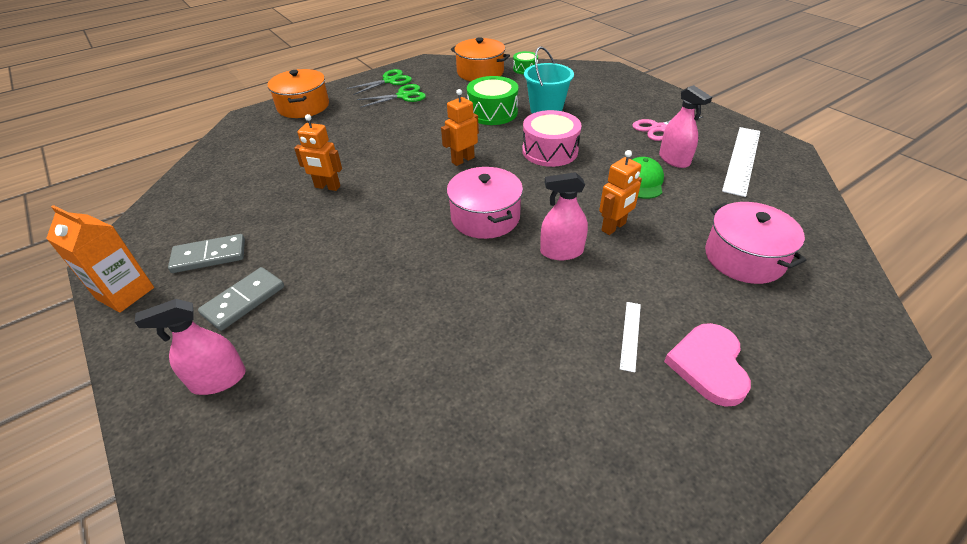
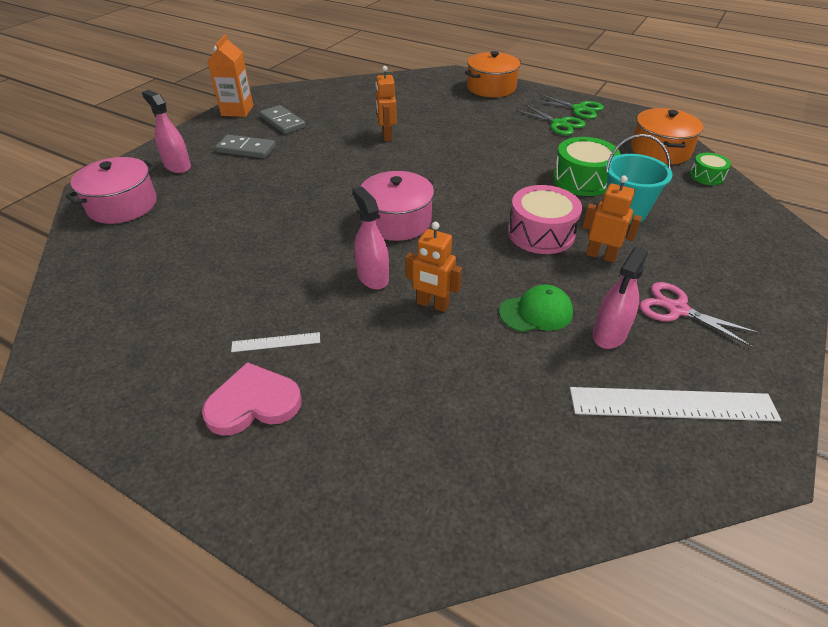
camera: 65 degrees right, 0 degrees up
orange robot [441,89,479,166] -> orange robot moved to [582,176,642,263]
pink pot [705,202,806,284] -> pink pot moved to [65,157,157,224]

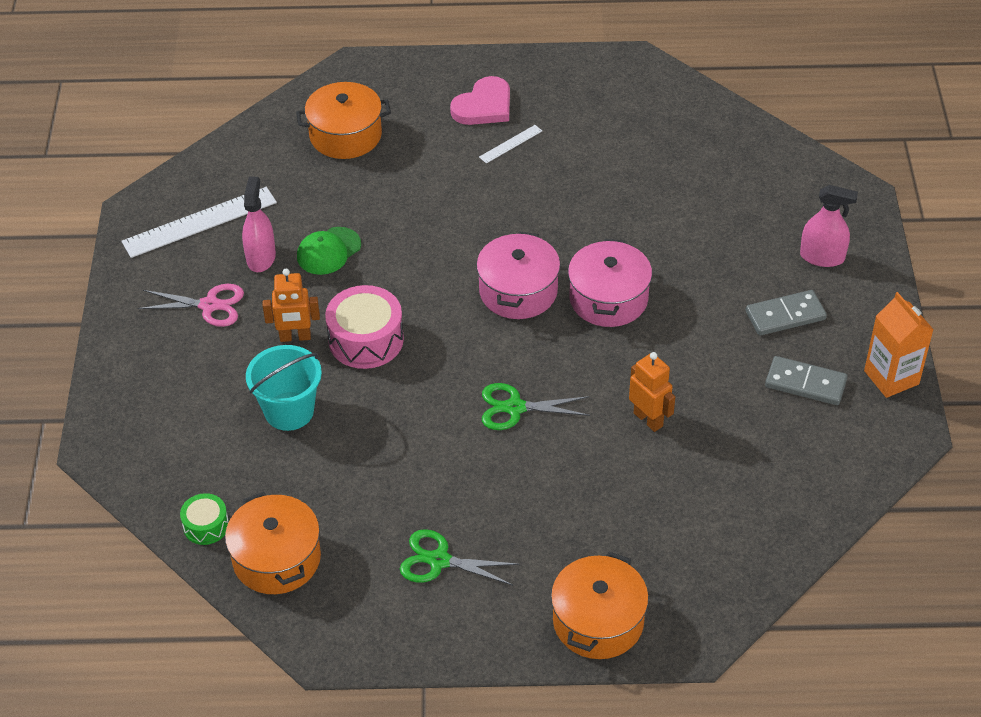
camera: 150 degrees right, 5 degrees up
pink pot [65,157,157,224] -> pink pot moved to [568,239,652,327]
pink spray bottle [352,186,389,289] -> none
orange robot [405,222,462,312] -> none
green scissors [533,94,604,119] -> green scissors moved to [482,383,590,430]
green drum [553,137,621,196] -> none
none -> orange pot [296,82,391,159]

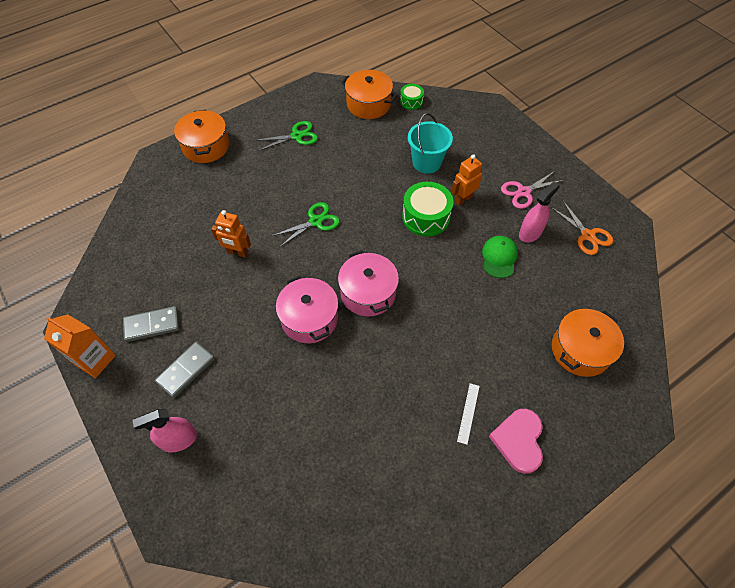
camera: 145 degrees right, 10 degrees up
white ruler [121,187,277,258] -> orange scissors [551,201,613,255]
pink spray bottle [242,176,276,272] -> pink spray bottle turned 105 degrees counterclockwise [519,182,560,242]
pink drum [325,285,404,369] -> green drum [402,182,453,236]

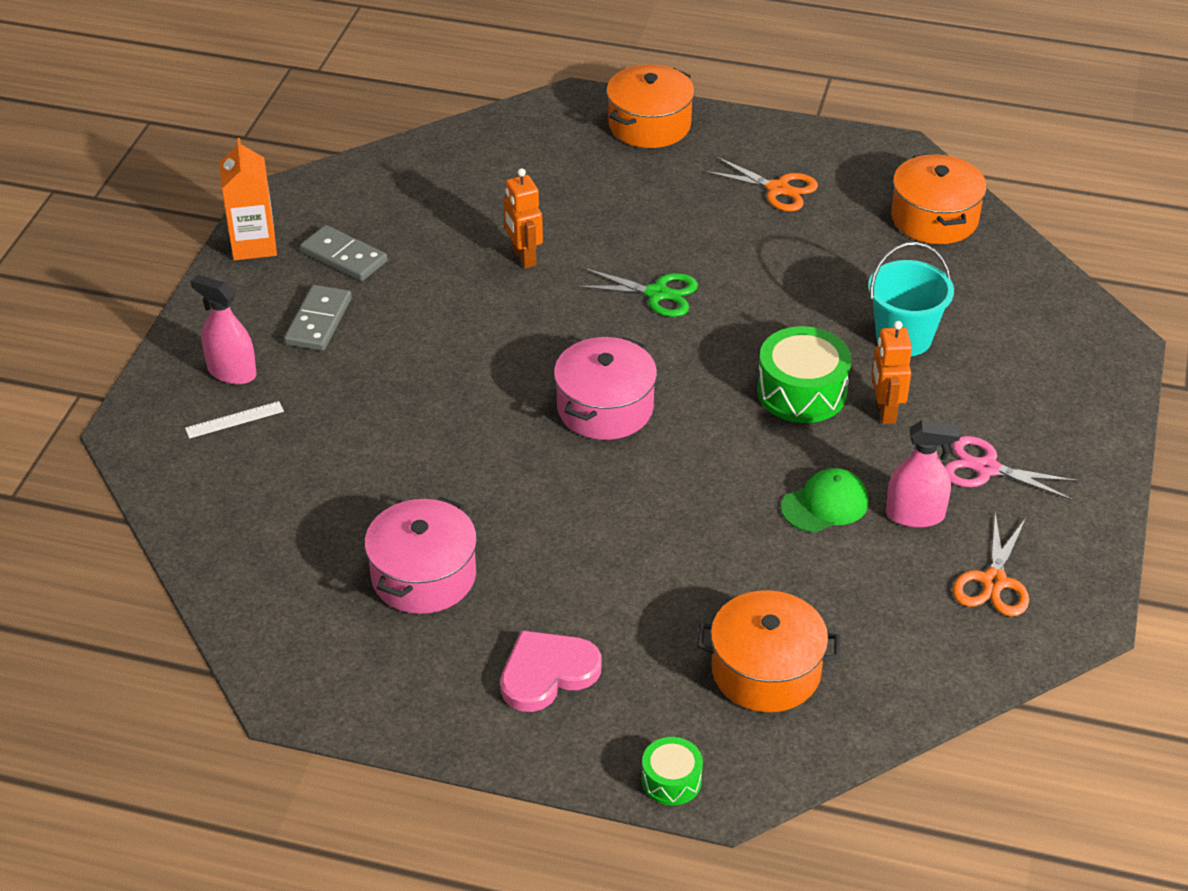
camera: 50 degrees right, 15 degrees down
grey domino [155,342,215,398] -> grey domino turned 75 degrees counterclockwise [284,285,352,351]
green scissors [255,121,318,151] -> orange scissors [704,157,818,211]
pink pot [276,276,338,343] -> pink pot moved to [365,497,477,614]
green drum [400,84,424,110] -> green drum moved to [642,737,703,806]
orange robot [451,154,482,206] -> orange robot turned 105 degrees counterclockwise [871,321,912,424]
white ruler [457,383,480,444] -> white ruler moved to [185,401,284,439]

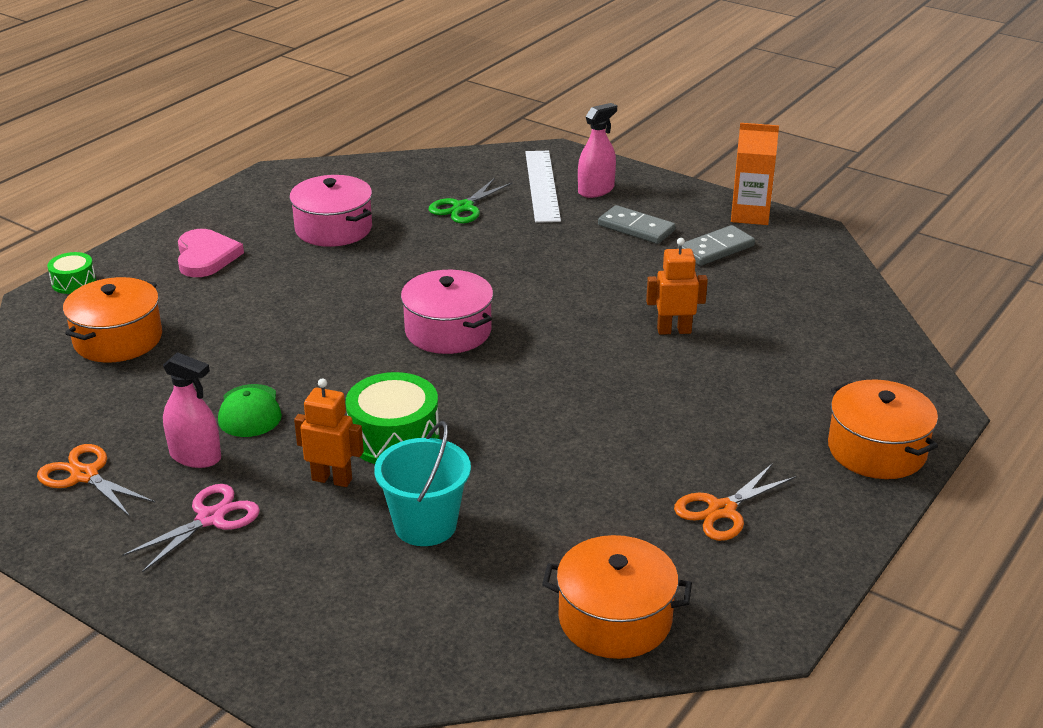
camera: 110 degrees right, 10 degrees down
white ruler [185,401,284,439] -> white ruler [525,151,561,223], size x2.07
green scissors [575,268,698,317] -> green scissors moved to [429,178,512,223]
pink spray bottle [886,420,960,528] -> pink spray bottle turned 90 degrees counterclockwise [163,352,221,468]

